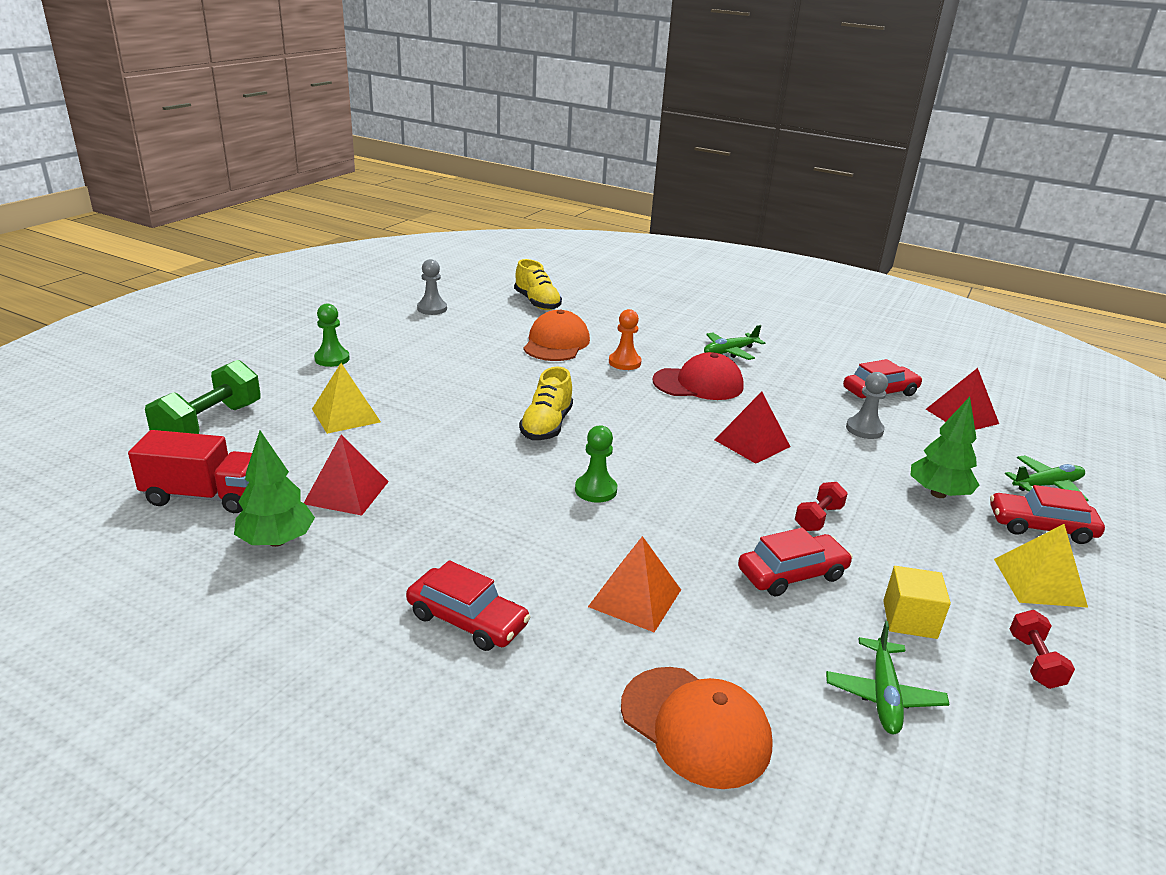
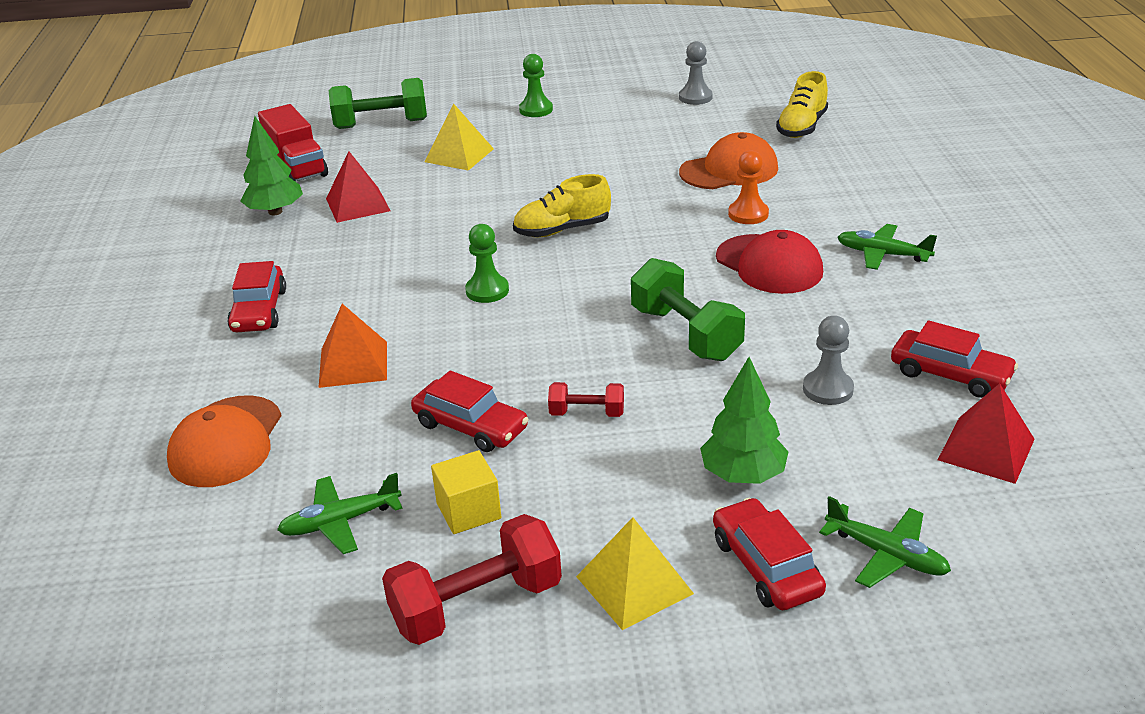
camera: 60 degrees right, 5 degrees up
red pyramid [715,392,791,464] -> green dumbbell [631,258,745,361]
red dumbbell [1010,610,1075,689] -> red dumbbell [382,514,562,645], size x1.87

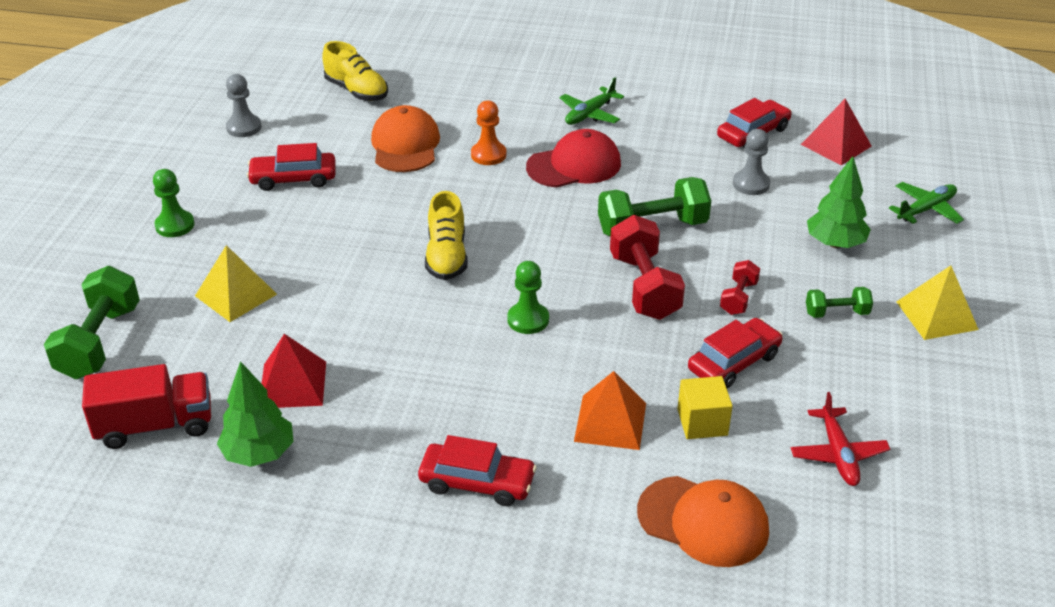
camera: 75 degrees left, 5 degrees up
green plane [277,473,403,554] -> red plane [791,392,890,486]
red dumbbell [382,514,562,645] -> red dumbbell moved to [610,215,685,320]
yellow cube [431,450,502,534] -> yellow cube moved to [677,376,733,439]
red car [713,498,826,610] -> red car moved to [247,143,336,191]
none -> green dumbbell [806,287,873,318]

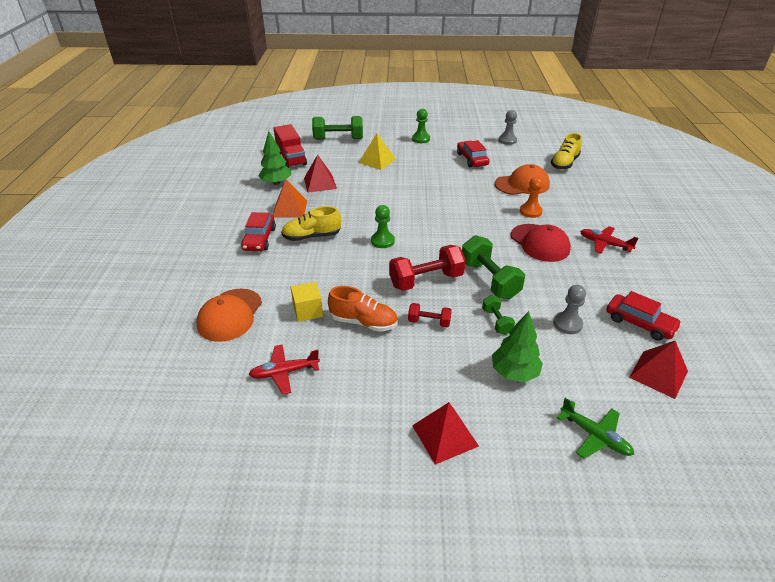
camera: 80 degrees right, 0 degrees up
yellow shoe [425,191,468,280] -> yellow shoe moved to [281,206,341,241]
green plane [559,77,624,125] -> red plane [580,226,639,254]
orange pyramid [574,371,646,450] -> orange pyramid moved to [273,179,307,218]
red car [688,318,783,388] -> orange shoe [328,286,397,332]
green dumbbell [806,287,873,318] -> green dumbbell moved to [482,295,515,335]
yellow pyramid [897,266,979,340] -> red pyramid [412,402,479,465]

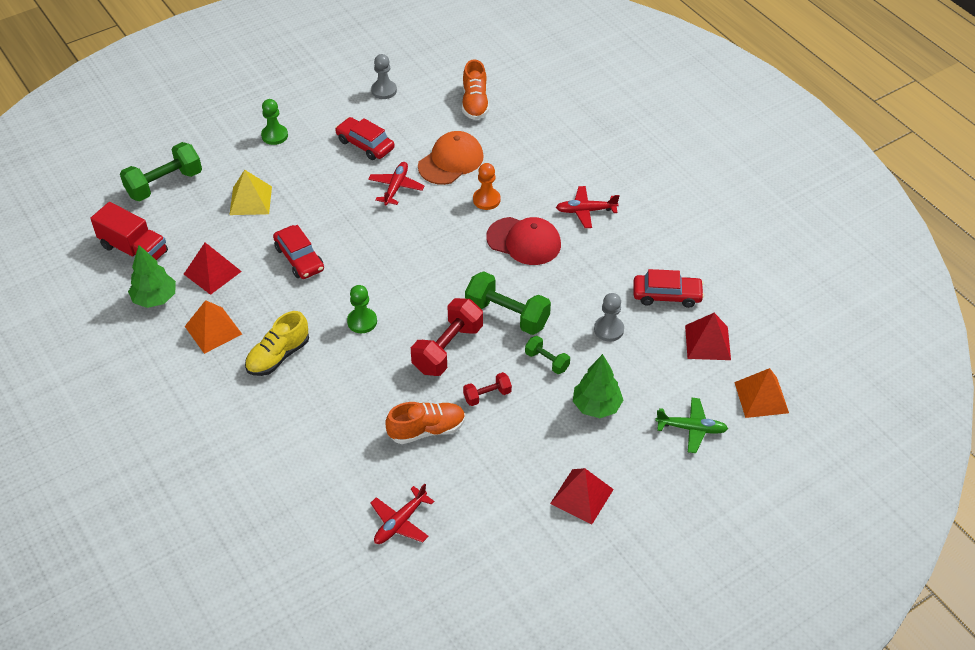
camera: 35 degrees left, 10 degrees up
orange cap [196,289,262,342] -> none
red car [241,212,276,251] -> red car moved to [273,225,324,279]
yellow cube [291,282,323,322] -> none
yellow shoe [551,133,582,170] -> orange shoe [462,59,489,120]
none -> red plane [368,162,424,205]
none -> orange pyramid [734,368,789,418]

